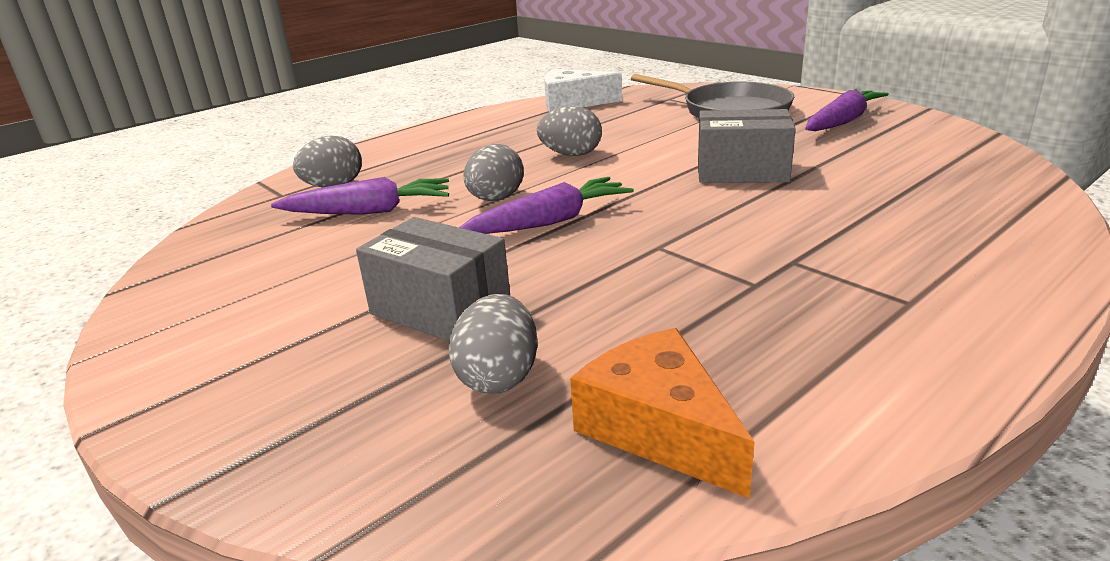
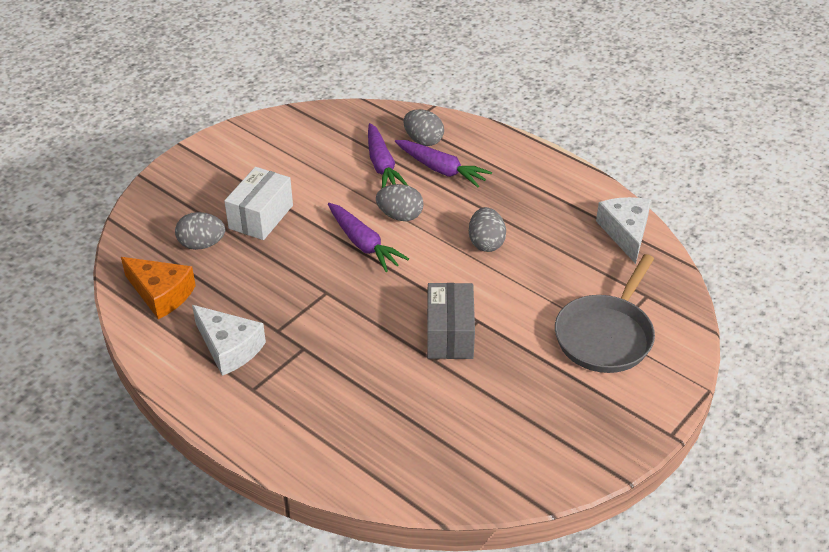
camera: 80 degrees right, 15 degrees up
grey box [356,217,510,341] -> white box [224,167,293,240]
orange cheese [570,328,755,499] -> orange cheese turned 75 degrees clockwise [121,257,196,319]
purple carrot [805,89,889,131] -> purple carrot moved to [395,140,492,187]
none -> white cheese [192,305,266,376]

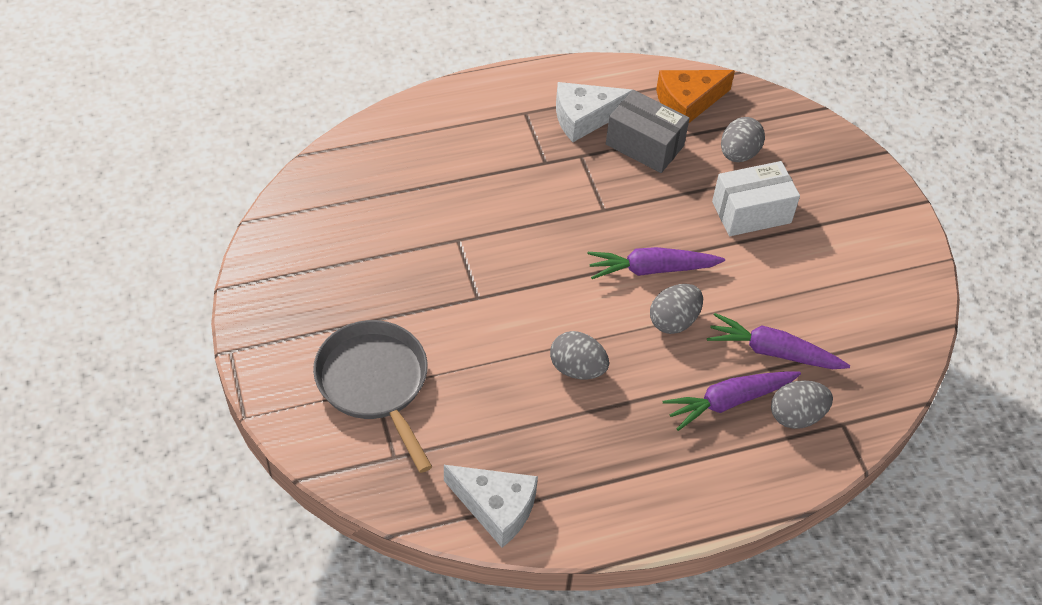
camera: 120 degrees right, 10 degrees up
white box [224,167,293,240] -> white box turned 75 degrees counterclockwise [712,161,800,236]
grey box [427,283,475,359] -> grey box moved to [606,90,690,173]

